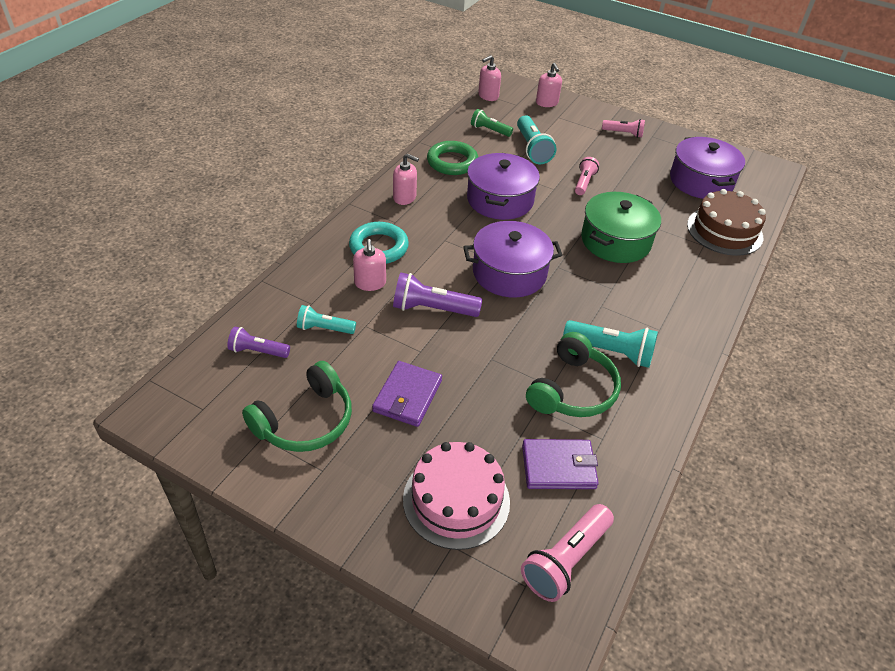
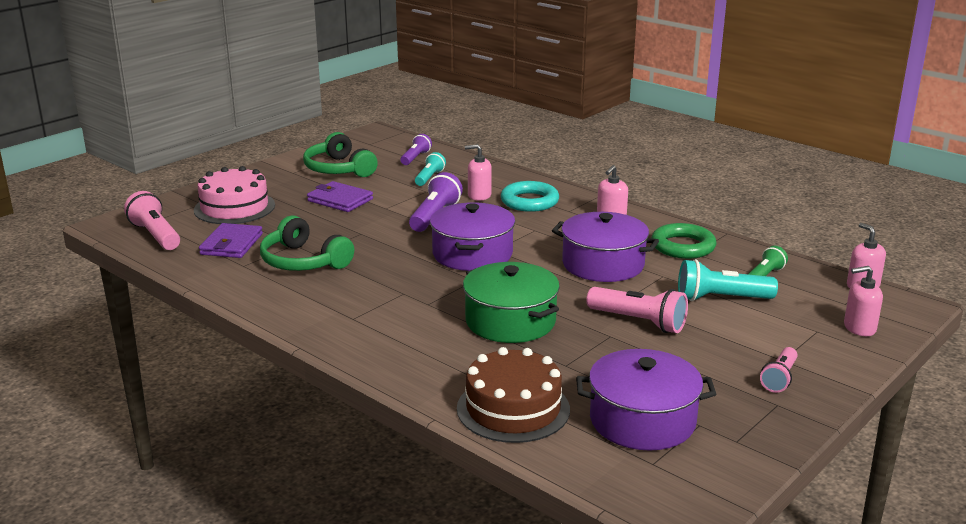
camera: 105 degrees right, 20 degrees down
turquoise flashlight [563,320,658,368] -> none
pink flashlight [575,157,599,195] -> pink flashlight [586,287,688,333], size x1.57

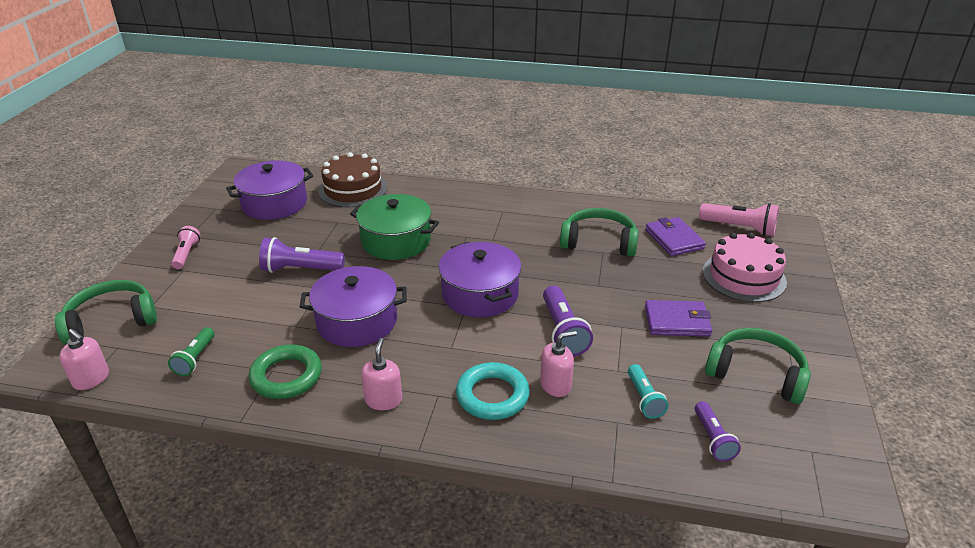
camera: 150 degrees right, 10 degrees up
pink flashlight [586,287,688,333] -> purple flashlight [259,237,345,273]
turquoise flashlight [678,259,778,301] -> none
pink soap dispenser [844,266,883,336] -> green headphones [55,280,157,345]

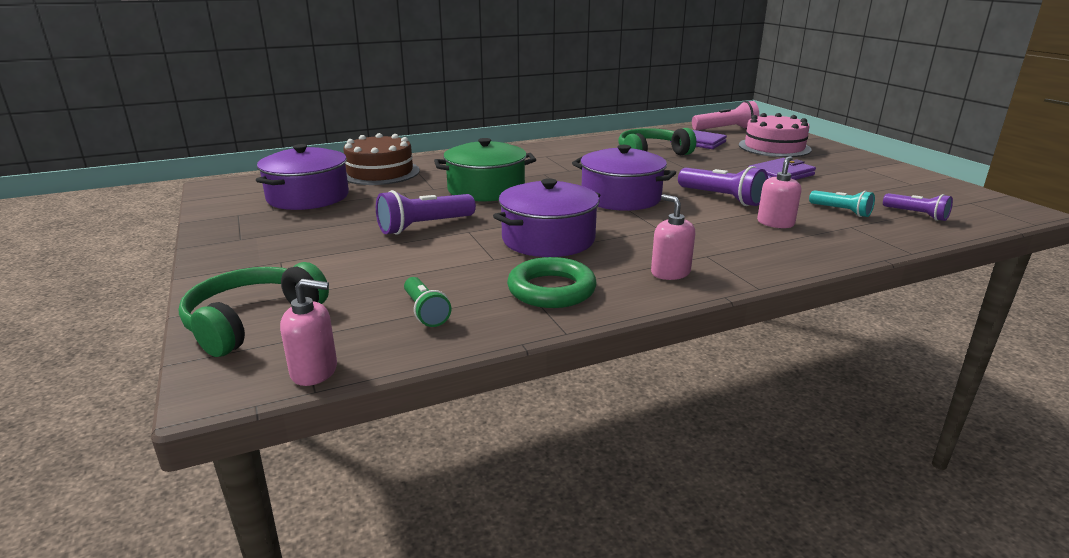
camera: 35 degrees left, 10 degrees down
pink flashlight [171,226,200,269] -> none
turquoise ring [456,362,530,420] -> none
green headphones [705,328,811,404] -> none

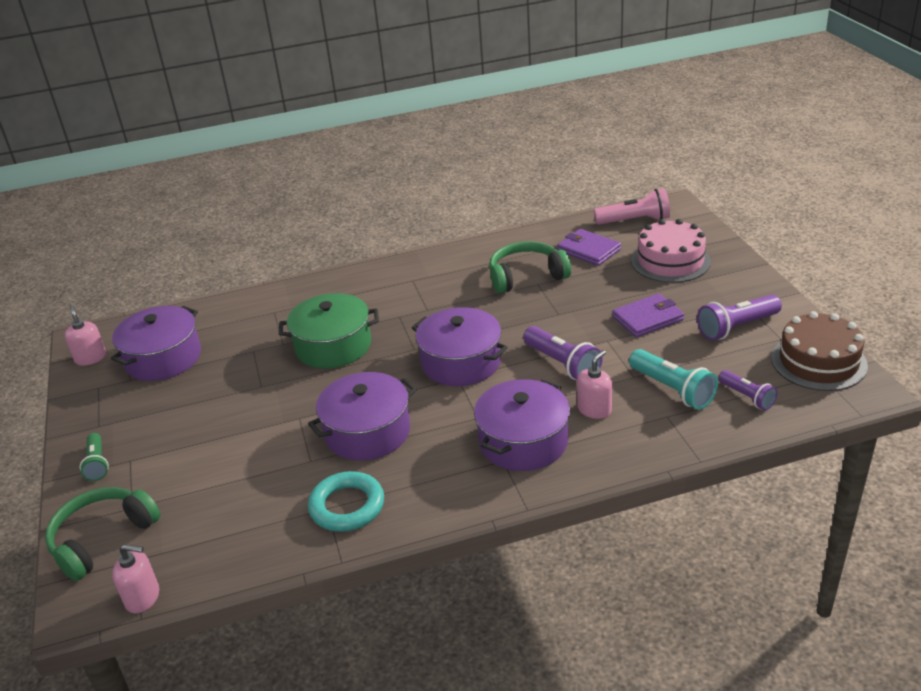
camera: 10 degrees right, 10 degrees up
brown cake [343,133,420,185] -> brown cake moved to [771,311,868,391]
purple flashlight [376,190,476,235] -> purple flashlight moved to [697,295,782,340]
green flashlight [404,277,451,327] -> green flashlight moved to [80,433,109,481]
green ring [507,257,597,308] -> turquoise ring [308,471,384,532]
pink soap dispenser [651,194,695,280] -> pink soap dispenser moved to [65,305,106,366]
turquoise flashlight [809,190,875,217] -> turquoise flashlight [629,349,718,409], size x1.57
none -> purple pot [474,379,570,471]

